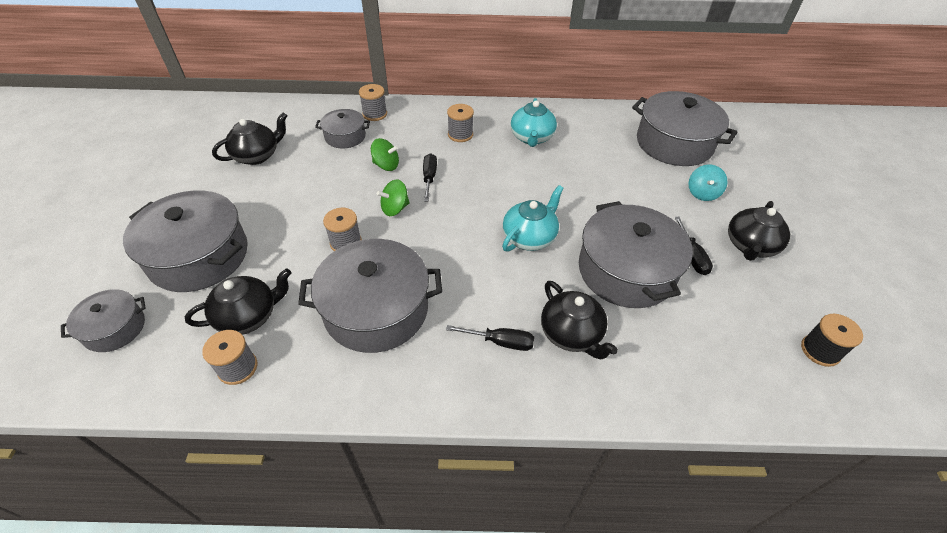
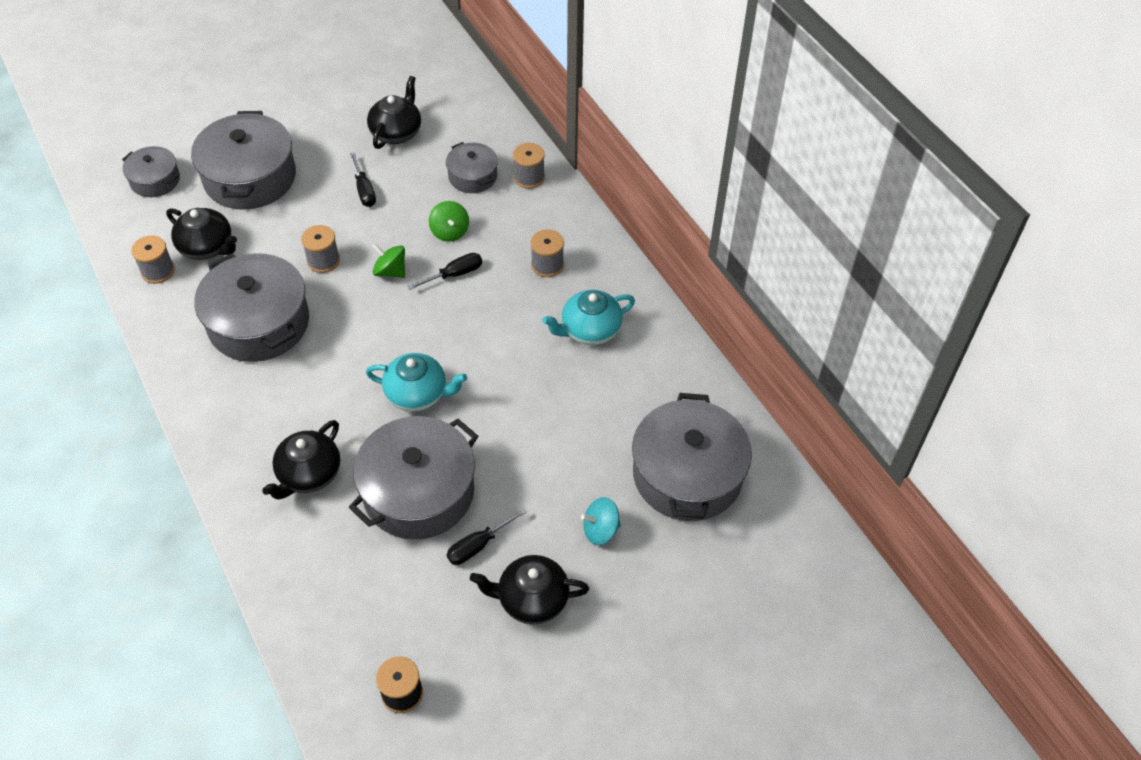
camera: 60 degrees right, 5 degrees up
black teapot [212,113,287,165] -> black teapot turned 90 degrees counterclockwise [367,76,421,149]
black screwdriver [446,325,534,351] -> black screwdriver moved to [350,152,376,207]

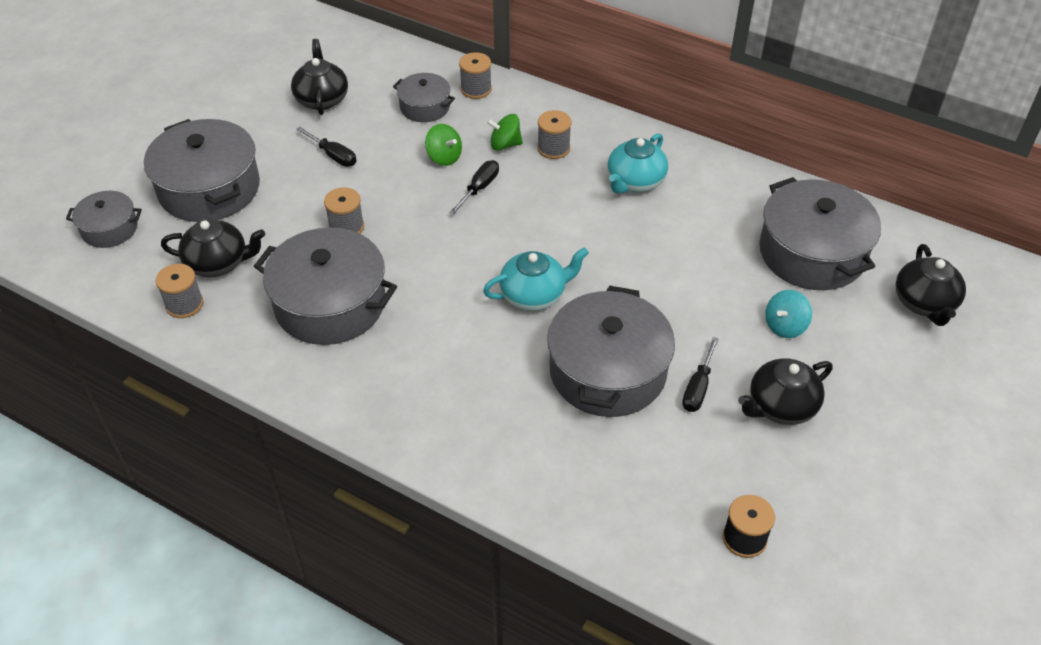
camera: 30 degrees left, 5 degrees down
black teapot [262,420,340,500] -> black teapot moved to [895,244,966,326]
green spinning top [372,243,405,278] -> green spinning top moved to [487,114,523,151]

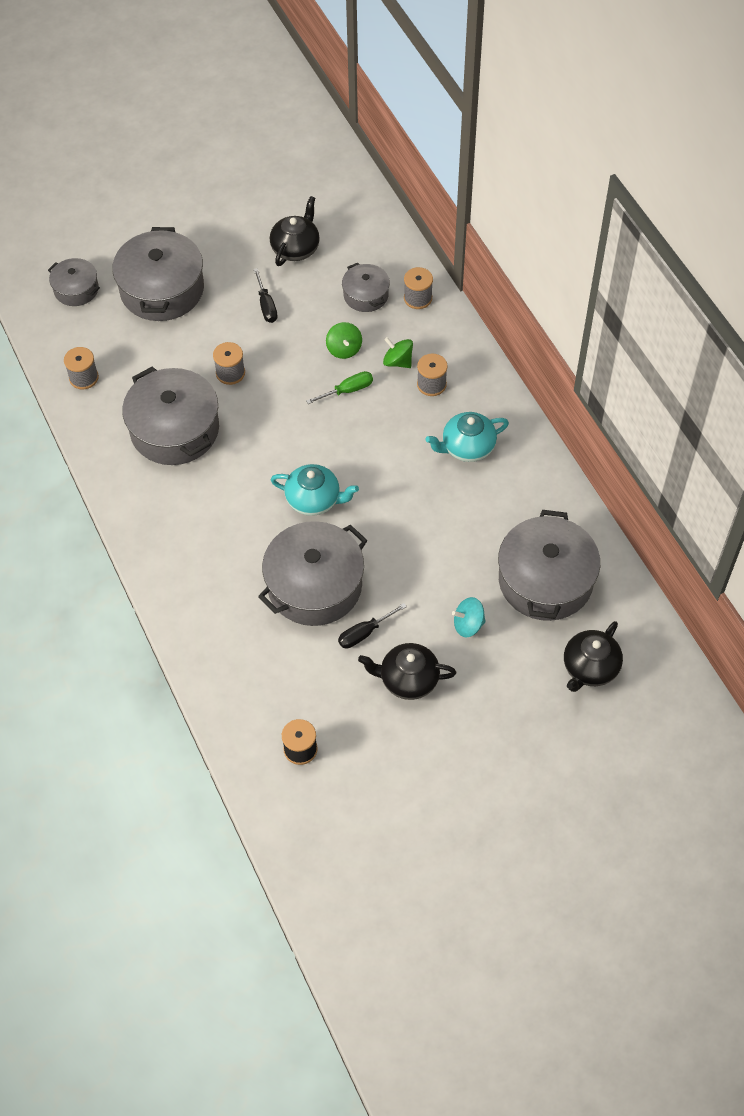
camera: 35 degrees right, 10 degrees up
black teapot [161,219,265,277] -> none
black screwdriver [450,160,499,214] -> green screwdriver [306,371,373,404]

